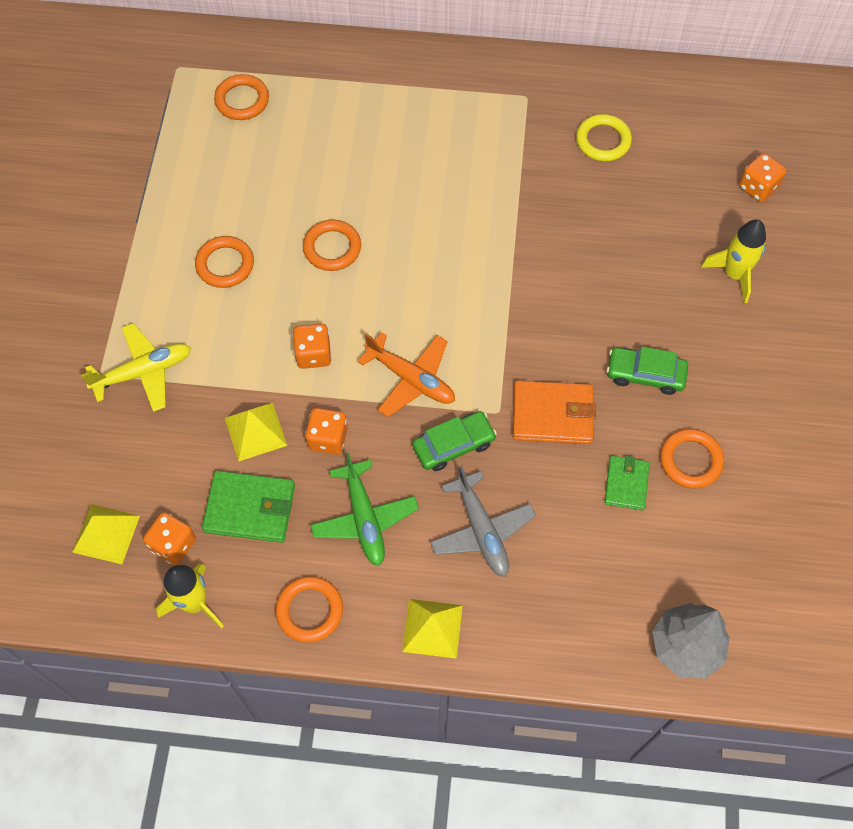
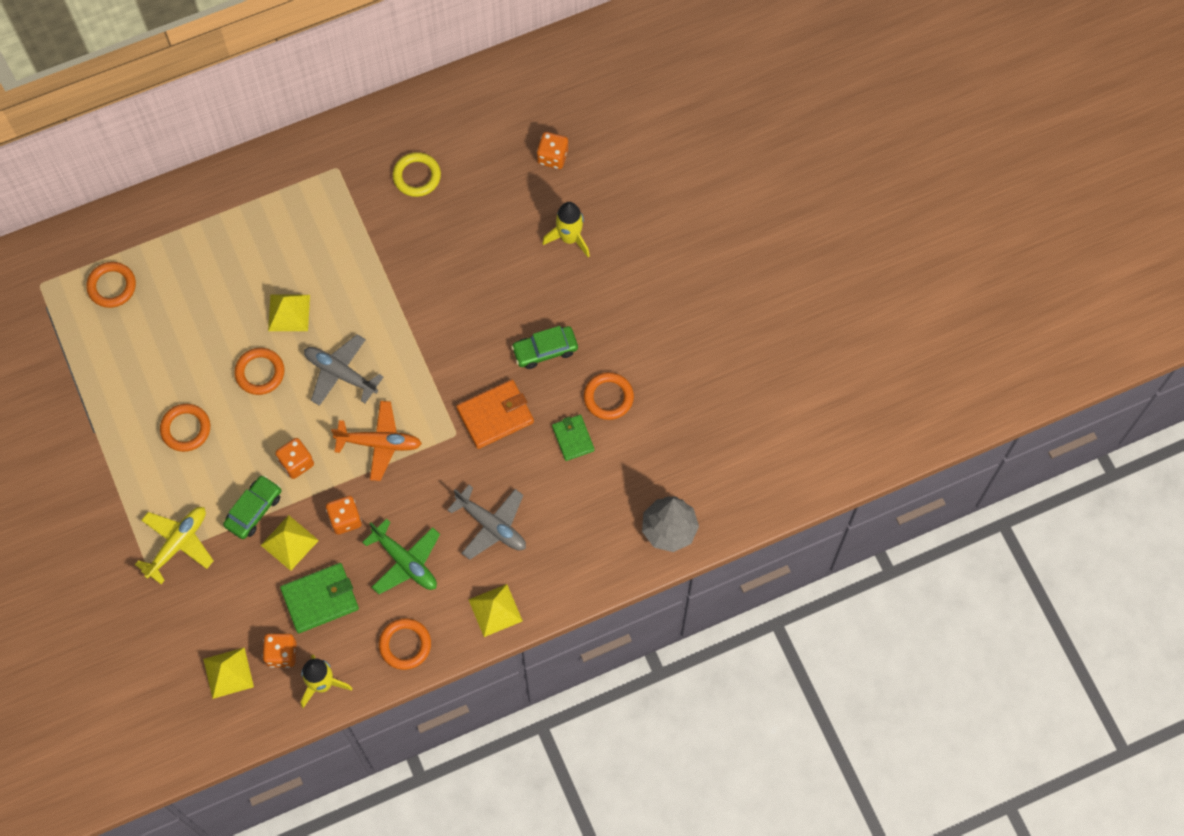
camera: 30 degrees left, 5 degrees up
green car [412,411,497,471] -> green car moved to [223,475,281,539]
none -> yellow pyramid [268,294,310,331]
none -> grey plane [304,334,383,406]

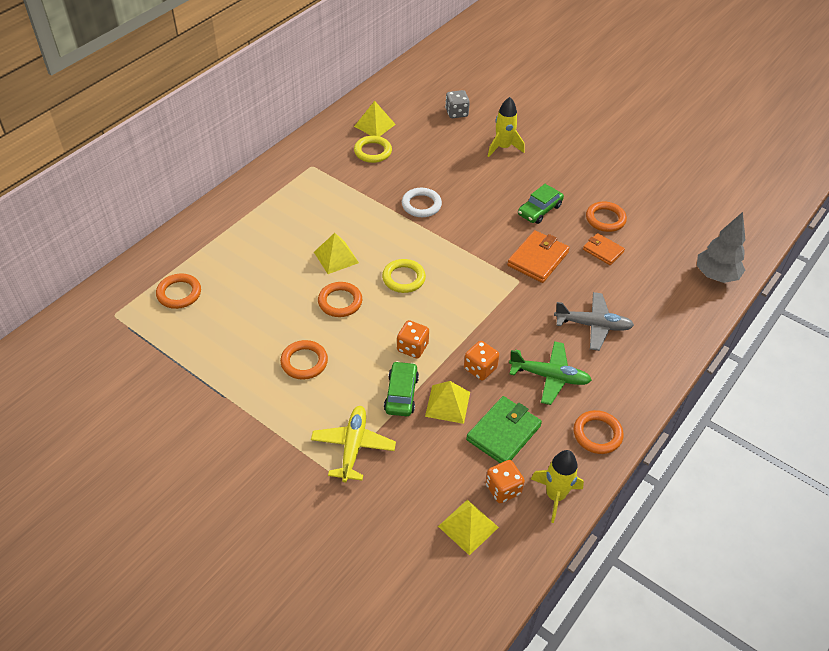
camera: 30 degrees left, 20 degrees down
grey plane [304,334,383,406] -> yellow ring [382,259,426,293]
orange plane [331,401,422,481] -> none
yellow pyramid [469,584,523,637] -> yellow pyramid moved to [354,101,396,136]
orange dice [537,132,568,169] -> grey dice [445,90,470,118]
green wallet [552,415,595,461] -> orange wallet [583,233,625,265]
none -> white ring [402,188,442,217]

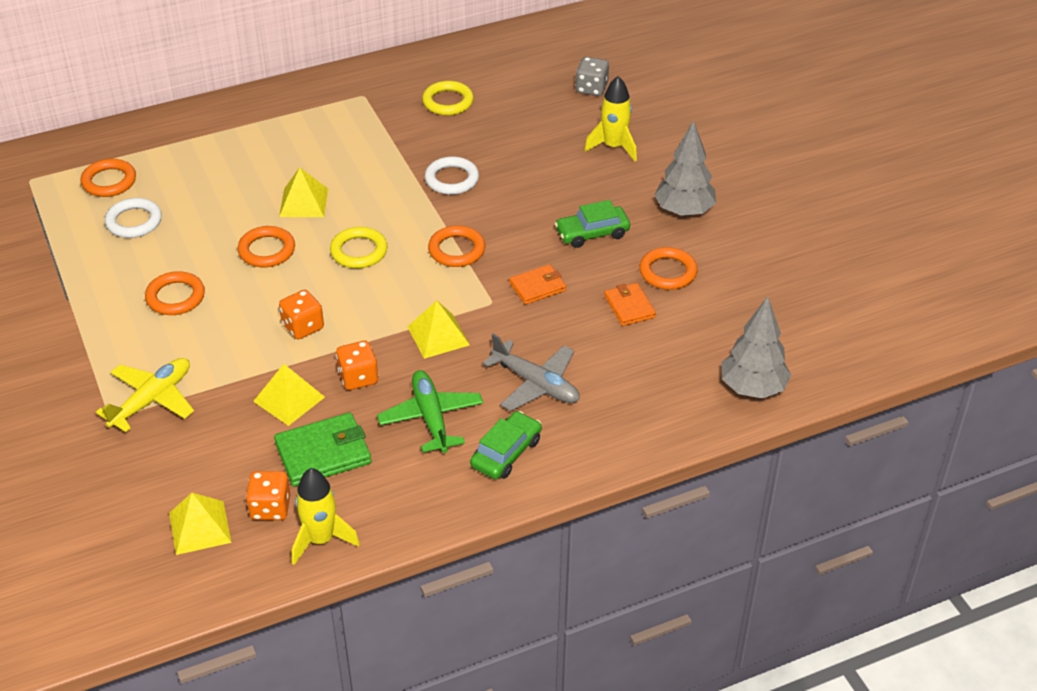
camera: 30 degrees right, 5 degrees down
yellow pyramid [354,101,396,136] -> yellow pyramid moved to [408,300,470,359]
green car [384,361,419,416] -> green car moved to [470,411,542,479]
orange wallet [507,230,570,283] -> orange wallet [509,264,566,305], size x0.63
green plane [509,341,592,405] -> green plane turned 150 degrees counterclockwise [377,370,483,453]
orange ring [573,410,624,454] -> orange ring moved to [428,225,485,267]
none -> white ring [105,198,162,238]
none -> grey tree [654,120,716,217]

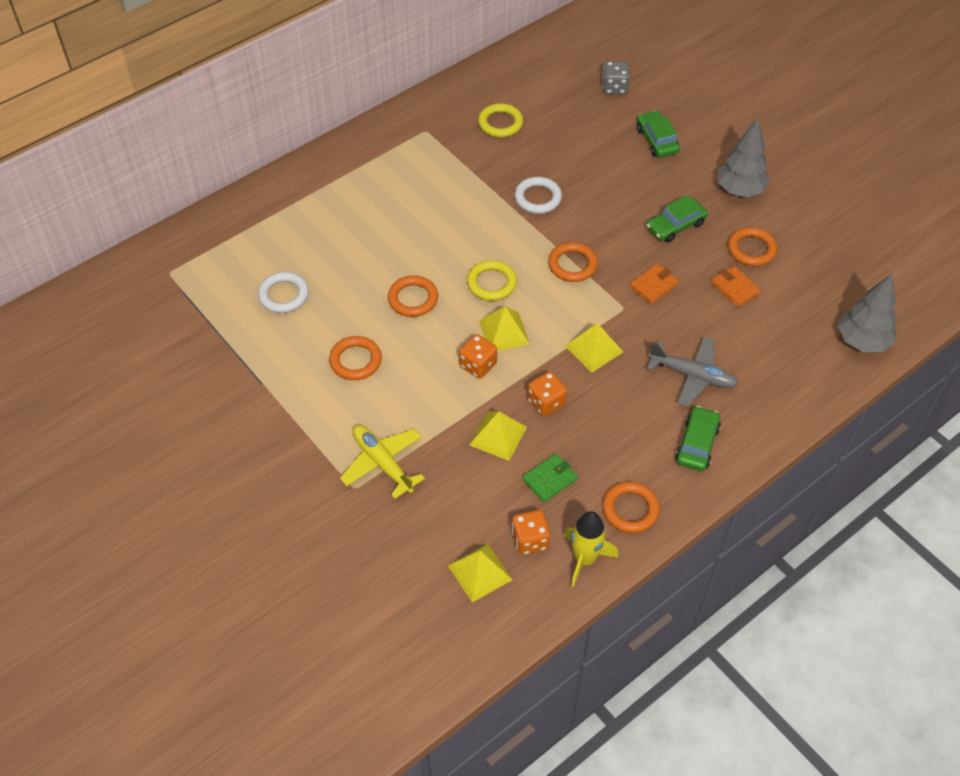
camera: 15 degrees left, 10 degrees up
orange ring [80,159,136,197] -> orange ring moved to [603,482,660,533]
yellow plane [96,358,194,432] -> yellow plane turned 60 degrees counterclockwise [340,425,425,499]
green wallet [274,412,371,487] -> green wallet [522,454,578,503], size x0.63
yellow pyramid [279,167,328,217] -> yellow pyramid moved to [479,306,530,351]
green plane [377,370,483,453] -> none
yellow rocket [584,76,637,161] -> green car [637,111,680,158]

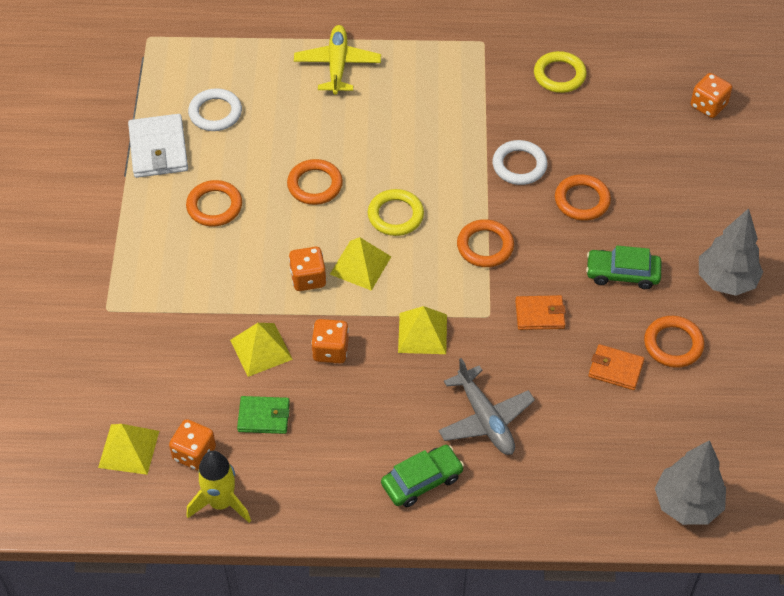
camera: 40 degrees right, 0 degrees up
yellow plane [340,425,425,499] -> yellow plane moved to [294,25,381,95]
grey dice [602,61,630,94] -> orange dice [691,73,732,118]
orange ring [603,482,660,533] -> orange ring moved to [555,174,611,221]
green car [637,111,680,158] -> none
orange wallet [711,266,761,307] -> orange wallet turned 75 degrees counterclockwise [588,344,644,390]
none -> white wallet [128,114,188,178]

